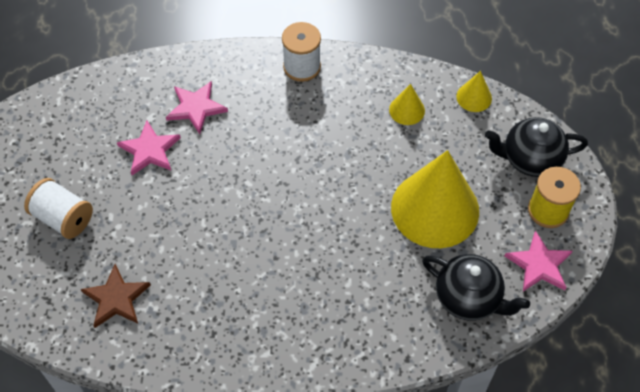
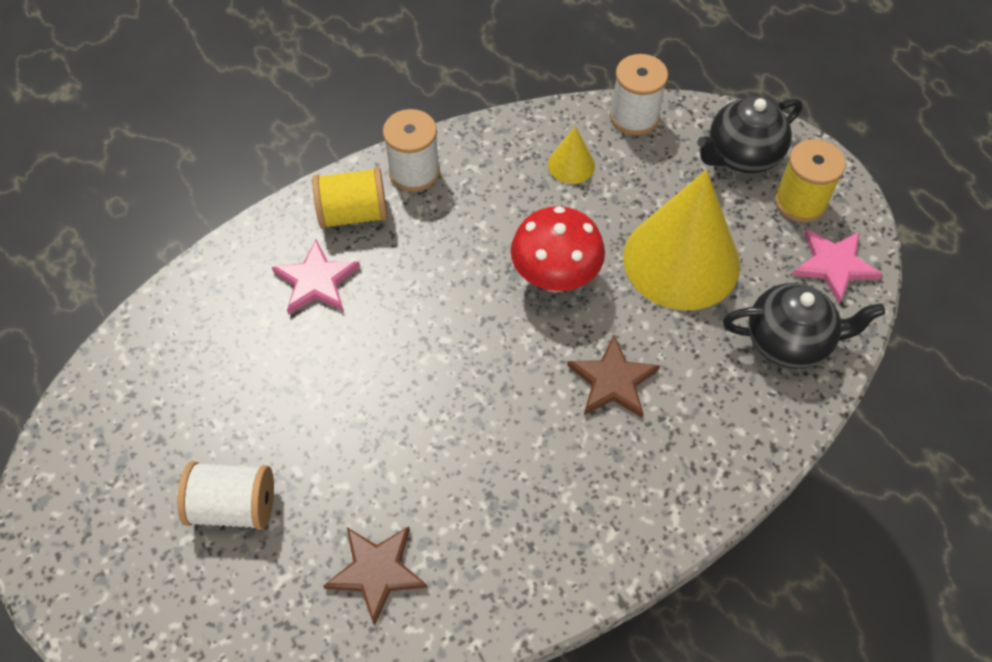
camera: 30 degrees left, 0 degrees up
pink star [117,121,181,175] -> none
yellow cone [456,71,492,112] -> white spool [610,54,668,135]
none -> yellow spool [312,167,388,229]
none -> red mushroom [511,206,605,292]
none -> brown star [567,335,660,418]

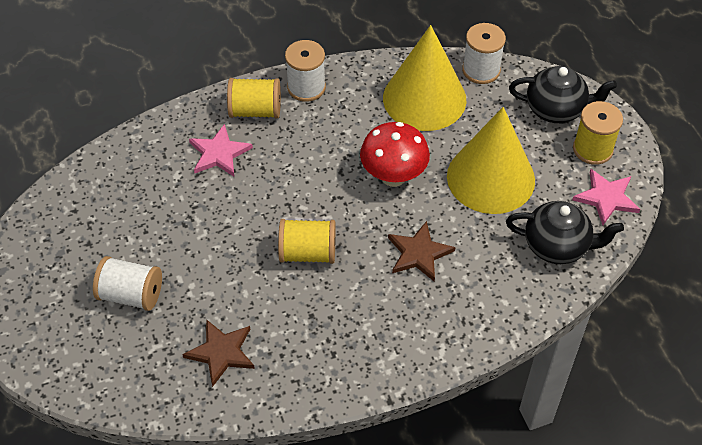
camera: 10 degrees right, 5 degrees down
yellow cone [548,126,595,184] -> yellow cone [383,25,466,131], size x2.32
black teapot [697,97,802,173] -> black teapot turned 150 degrees counterclockwise [509,66,617,123]
none -> yellow spool [278,219,336,264]

